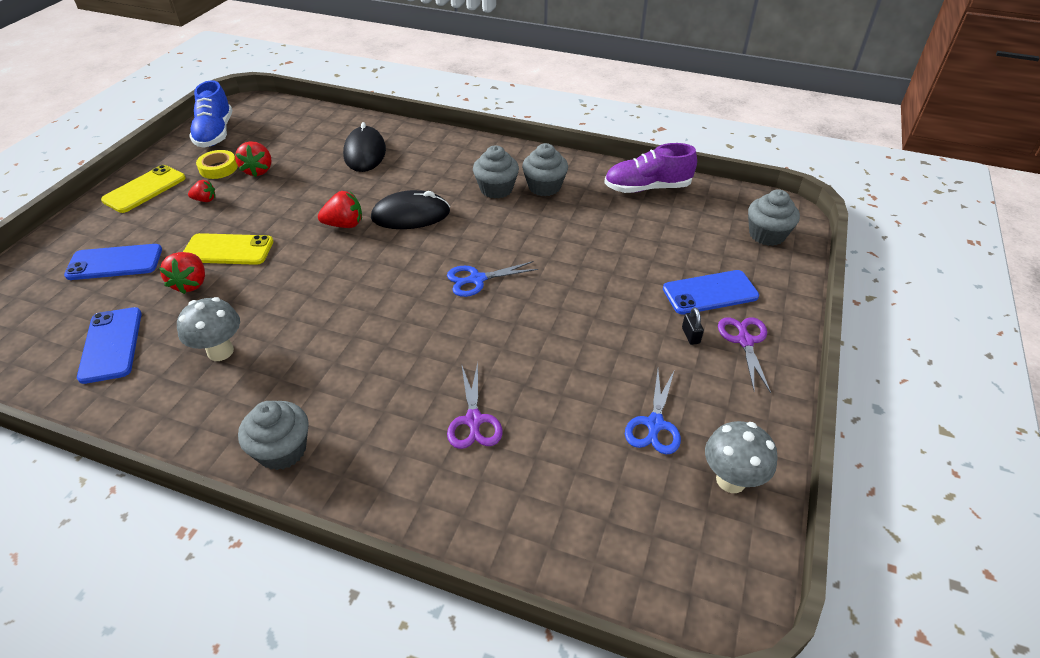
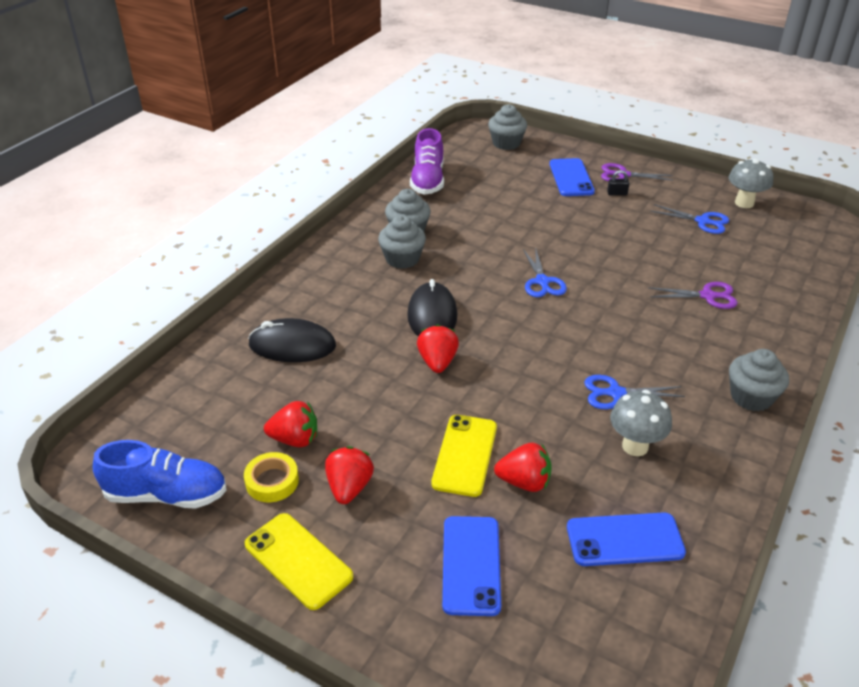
camera: 80 degrees left, 5 degrees down
red strawberry [188,180,215,202] -> red strawberry [325,446,374,504], size x1.60
none -> blue scissors [584,375,685,409]

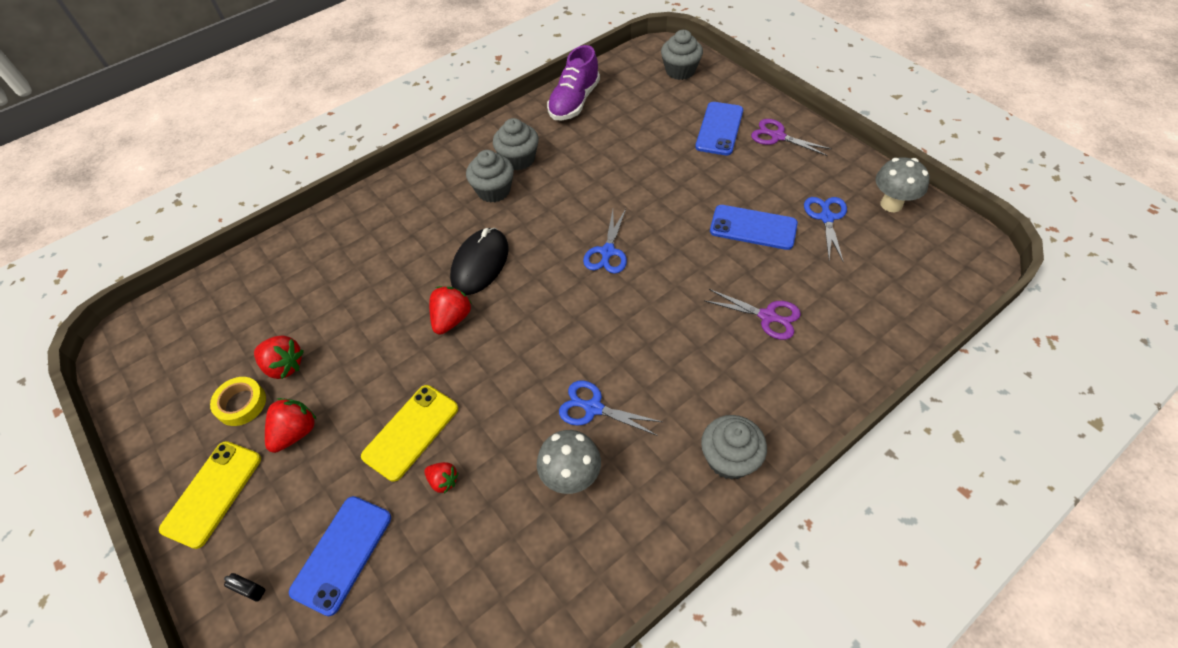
camera: 25 degrees right, 15 degrees up
blue shoe [93,440,227,509] -> none
yellow phone [245,513,353,610] -> yellow phone turned 45 degrees clockwise [159,441,261,549]
black mouse [248,318,336,362] -> none
red strawberry [494,443,552,492] -> red strawberry [424,462,458,494], size x0.63
blue phone [567,512,686,566] -> blue phone moved to [710,205,798,250]
black padlock [607,170,629,196] -> black padlock moved to [224,573,266,601]
blue scissors [651,204,729,234] -> blue scissors turned 135 degrees counterclockwise [804,197,847,261]

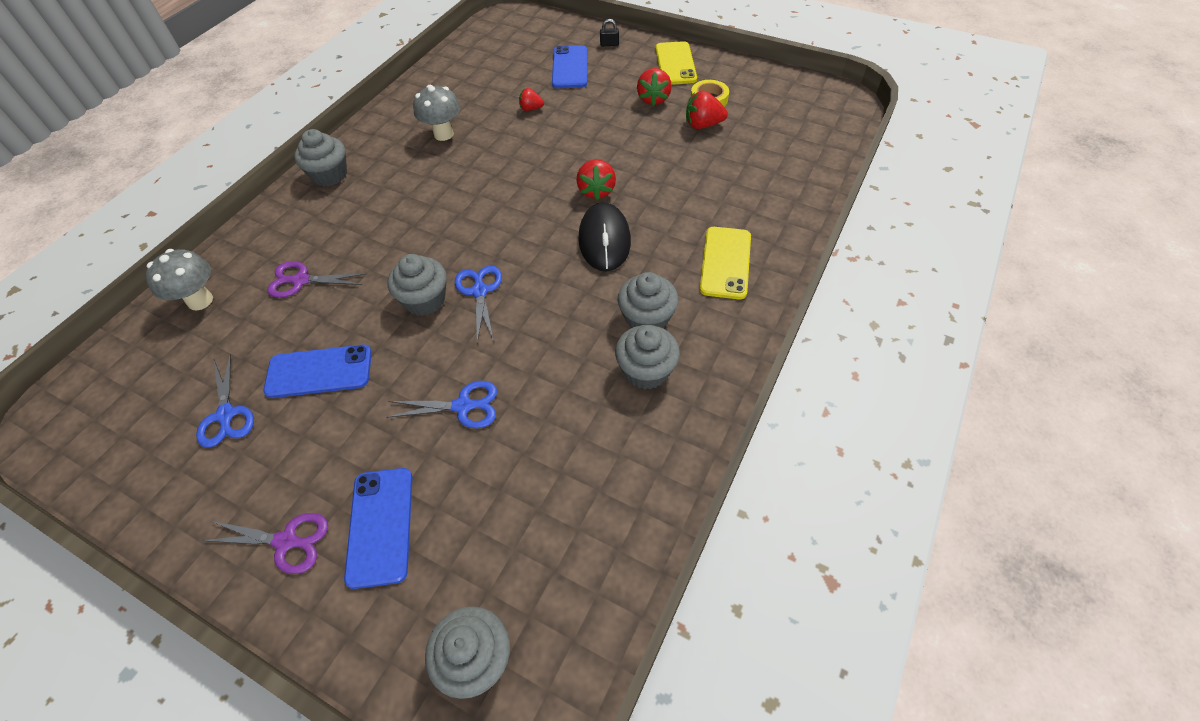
camera: 155 degrees right, 0 degrees up
yellow phone [361,385,458,482] -> yellow phone moved to [700,227,751,299]
purple shoe [547,45,600,120] -> none
blue scissors [559,380,662,436] -> blue scissors moved to [386,381,497,429]
grey mushroom [876,157,929,212] -> grey mushroom moved to [146,249,213,311]
none -> grey cupcake [387,254,446,316]

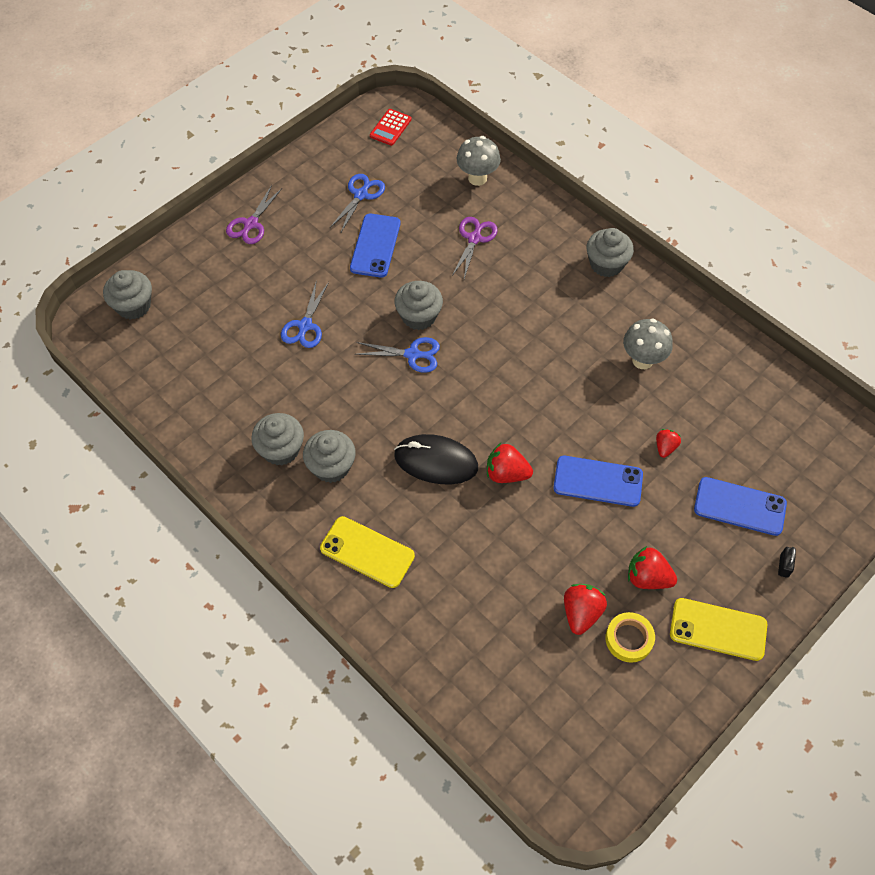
camera: 105 degrees right, 5 degrees up
blue scissors [196,354,254,448] -> blue scissors turned 120 degrees clockwise [330,174,385,232]
blue phone [344,468,412,589] -> blue phone moved to [553,456,643,507]
none -> red calculator [370,109,412,146]

